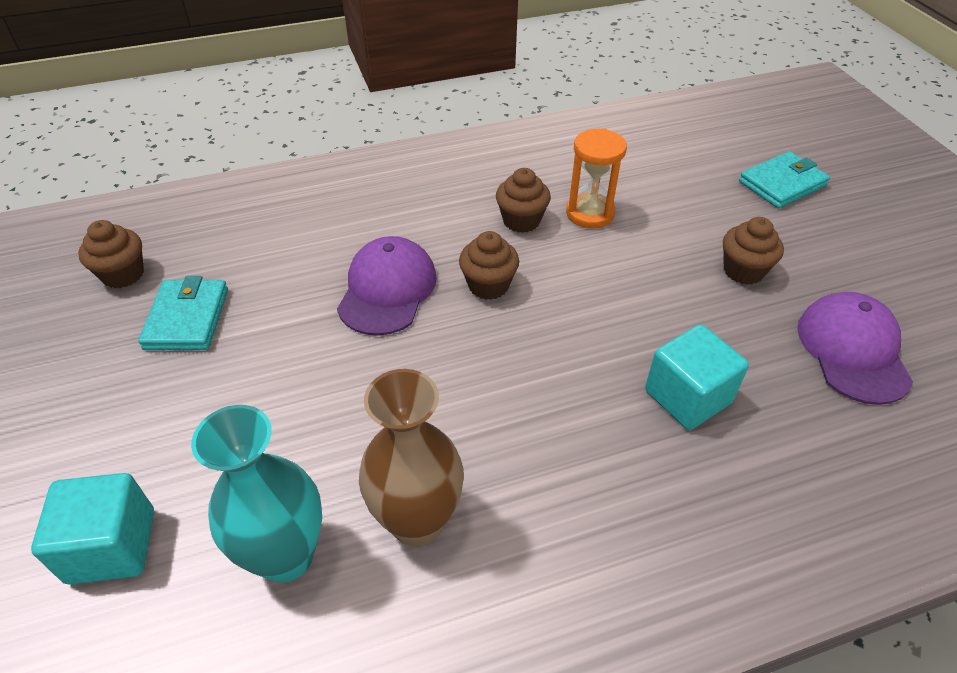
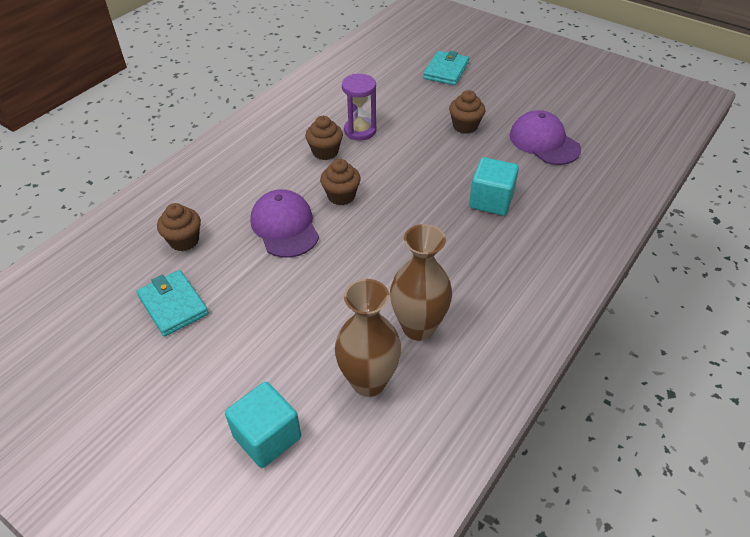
camera: 35 degrees left, 0 degrees up
brown cupcake [78,220,144,288] -> brown cupcake moved to [157,203,201,251]
turquoise vase [191,405,322,583] -> brown vase [335,279,401,397]
orange hourglass [566,128,627,228] -> purple hourglass [342,74,376,140]

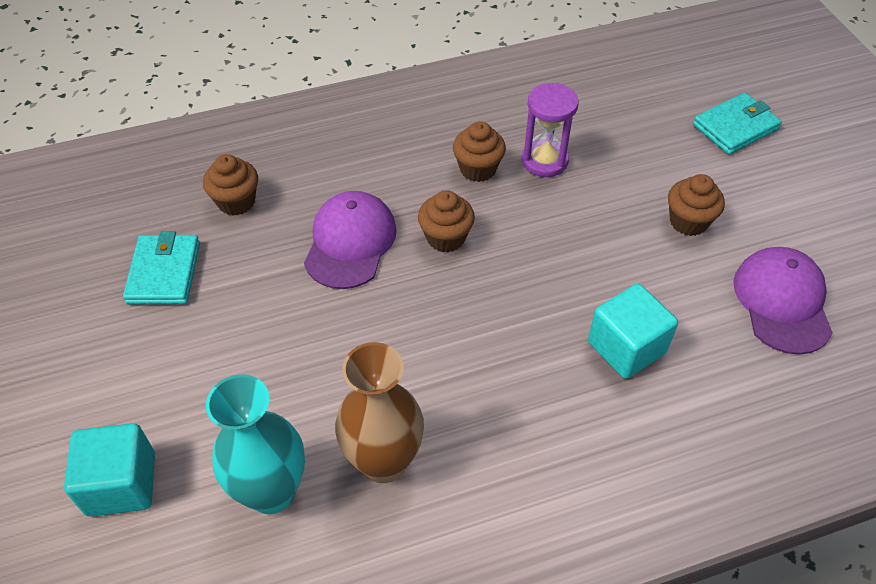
camera: 35 degrees right, 5 degrees up
brown vase [335,279,401,397] -> turquoise vase [206,374,305,514]

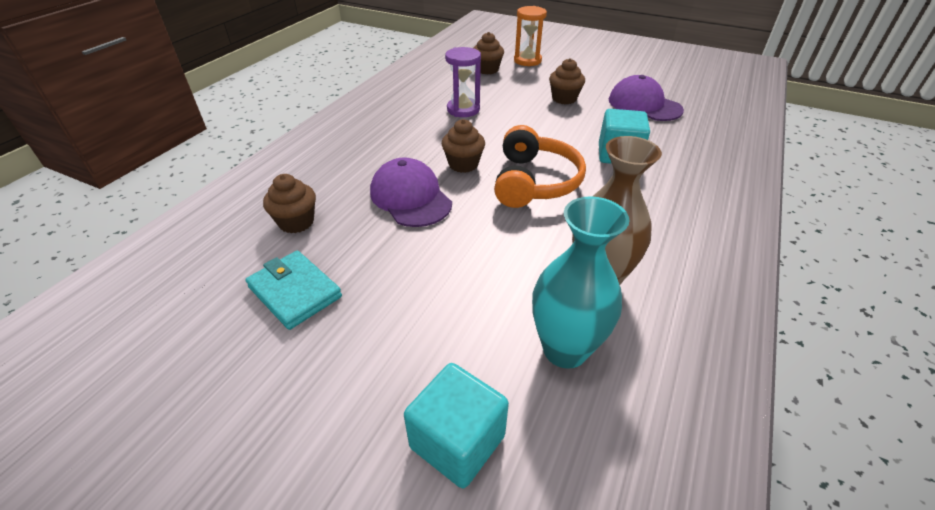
camera: 45 degrees left, 10 degrees down
brown cupcake [453,121,506,182] -> brown cupcake moved to [474,32,504,74]
turquoise wallet [693,93,782,155] -> orange hourglass [514,6,547,66]
none -> orange headphones [494,125,586,208]

